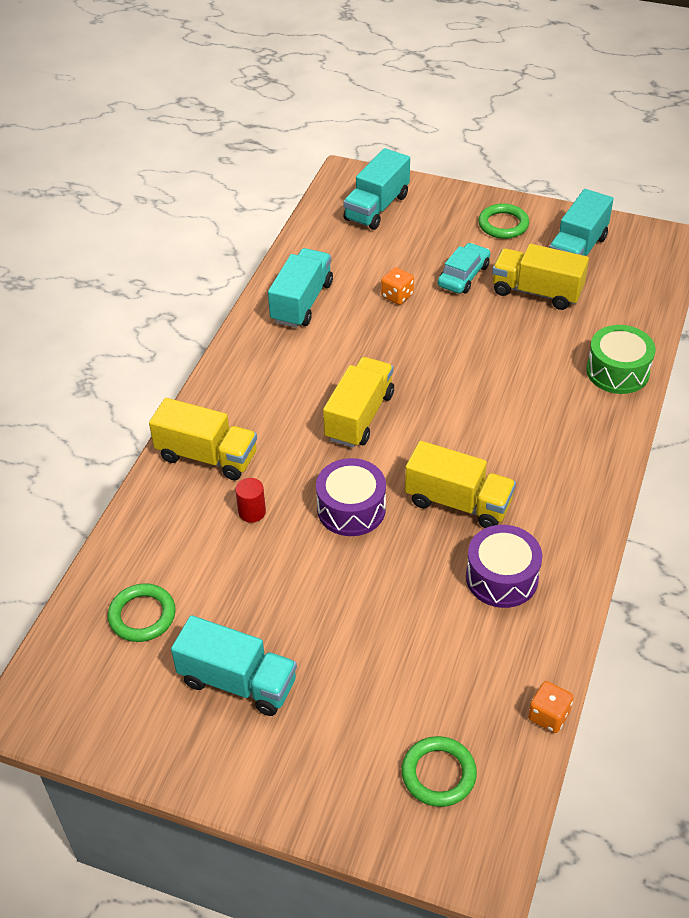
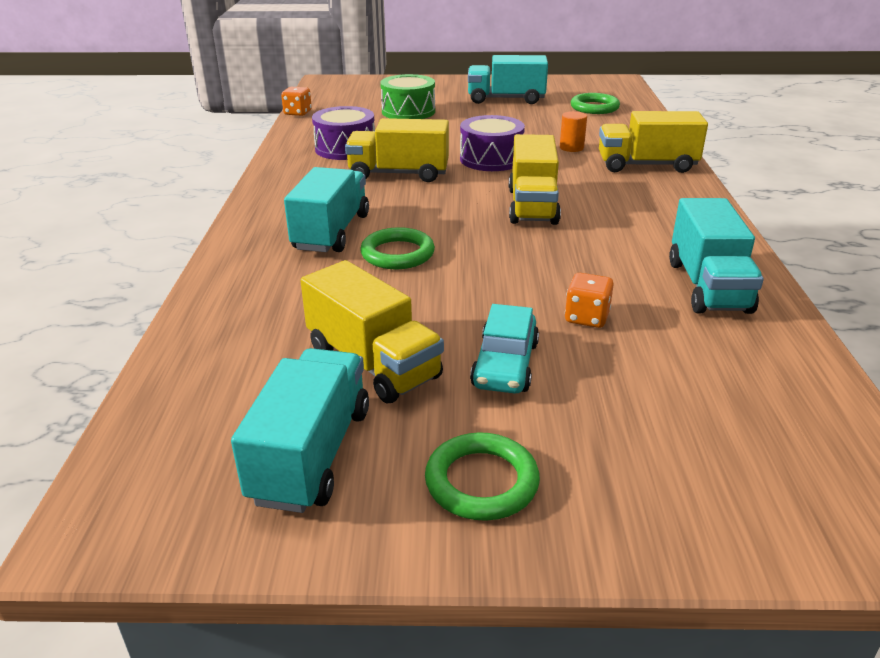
camera: 160 degrees right, 15 degrees down
red cylinder [235,478,266,523] -> orange cylinder [560,111,587,152]
turquoise truck [343,148,410,230] -> turquoise truck moved to [284,167,369,252]
green ring [401,736,477,807] -> green ring moved to [360,227,435,269]
yellow truck [492,244,589,310] -> yellow truck turned 45 degrees clockwise [300,260,444,403]
green drum [586,325,655,394] -> green drum moved to [380,74,435,119]

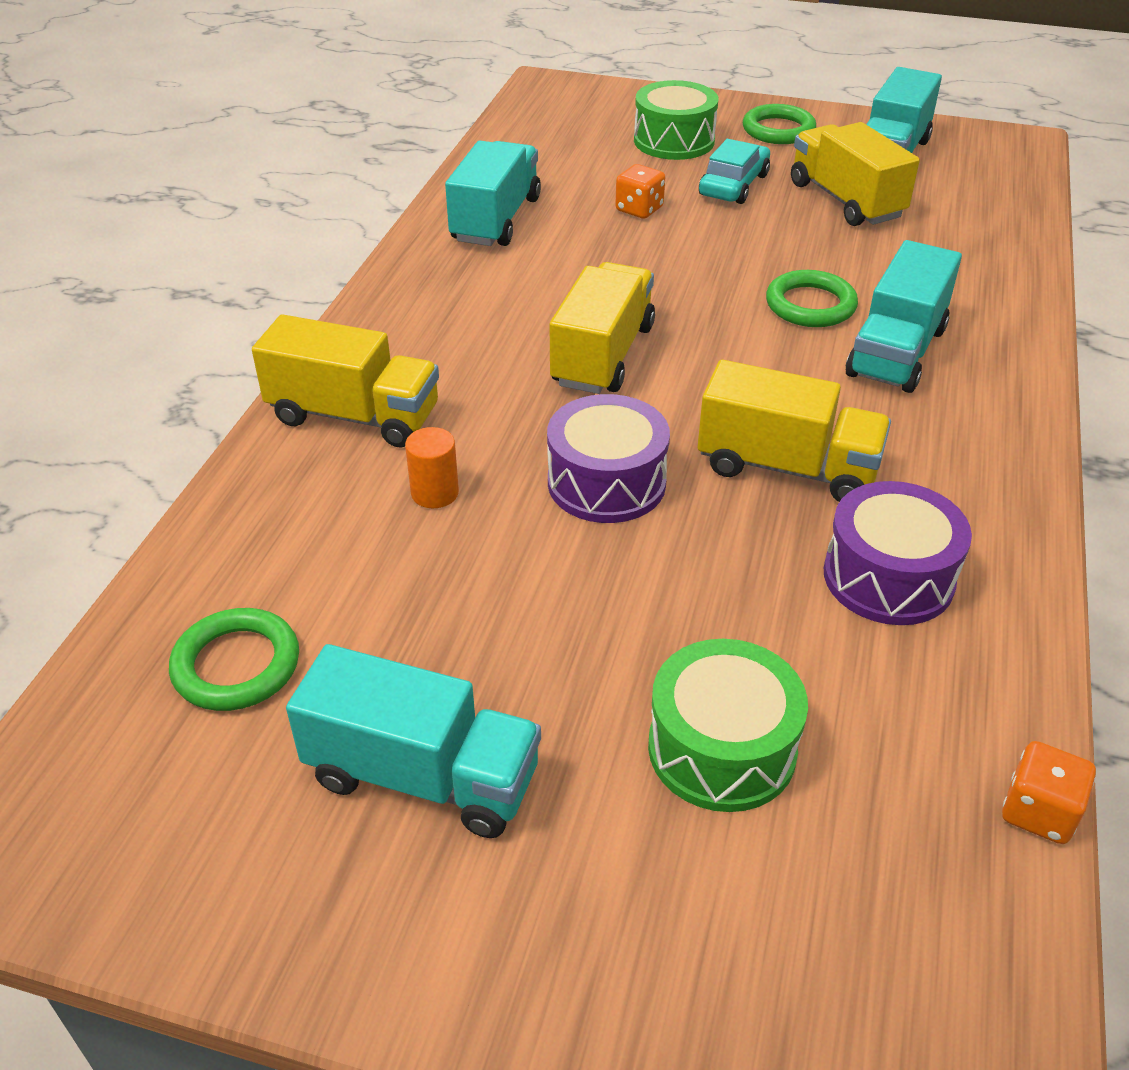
camera: 165 degrees left, 10 degrees up
none -> green drum [634,80,718,160]

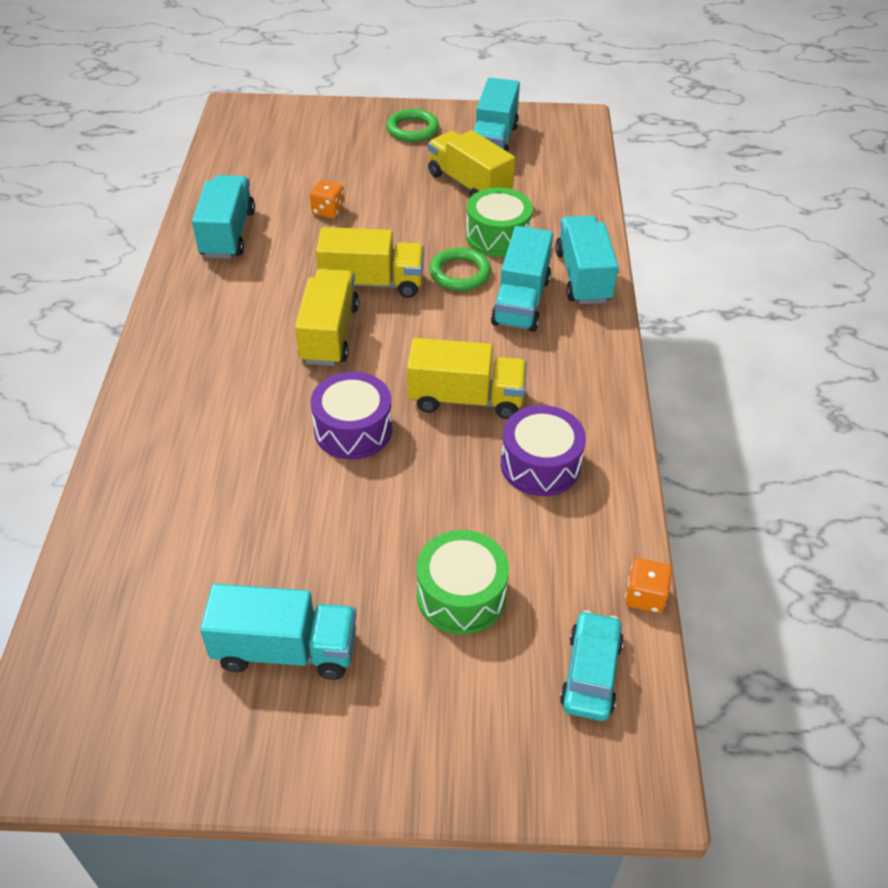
camera: 15 degrees left, 5 degrees up
green ring [169,608,299,711] -> none
yellow truck [252,314,439,447] -> yellow truck moved to [316,227,424,298]
orange cylinder [405,427,459,508] -> none
green drum [634,80,718,160] -> green drum moved to [466,188,533,257]
turquoise car [699,139,770,204] -> turquoise car moved to [560,610,624,721]
none -> turquoise truck [555,216,619,304]

